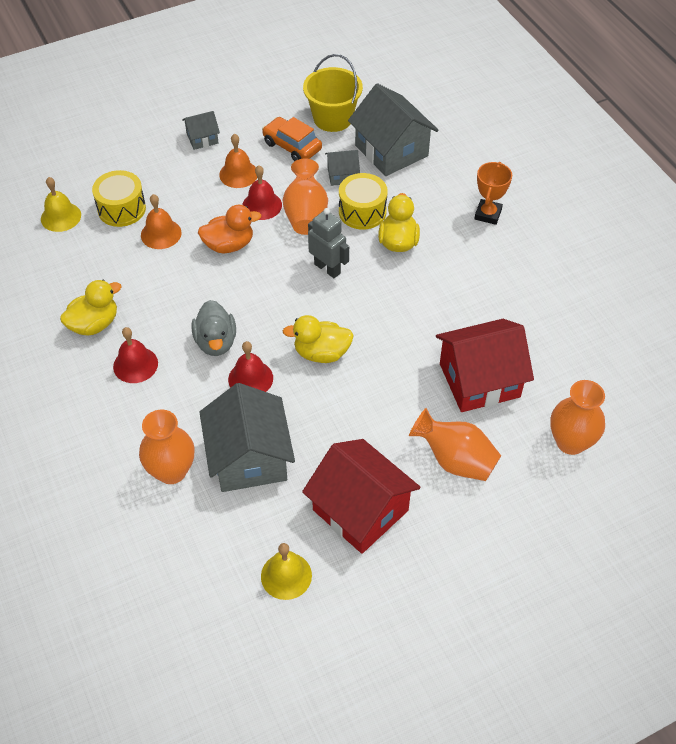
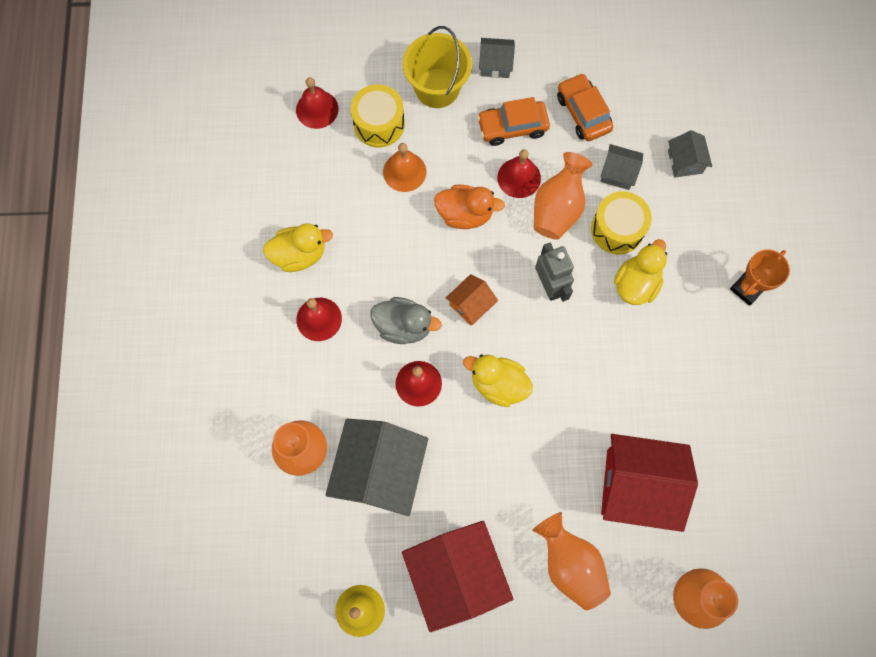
camera: 25 degrees right, 20 degrees up
yellow bell [41,177,81,232] -> red bell [296,77,339,129]
grey duck [192,300,236,356] -> grey duck turned 90 degrees counterclockwise [371,297,442,344]
orange bell [219,134,257,188] -> orange car [477,97,550,146]
yellow bucket [303,54,363,132] -> yellow bucket moved to [403,26,472,108]
grey house [348,83,438,176] -> grey house [668,130,712,177], size x0.49
none -> orange house [446,274,498,325]

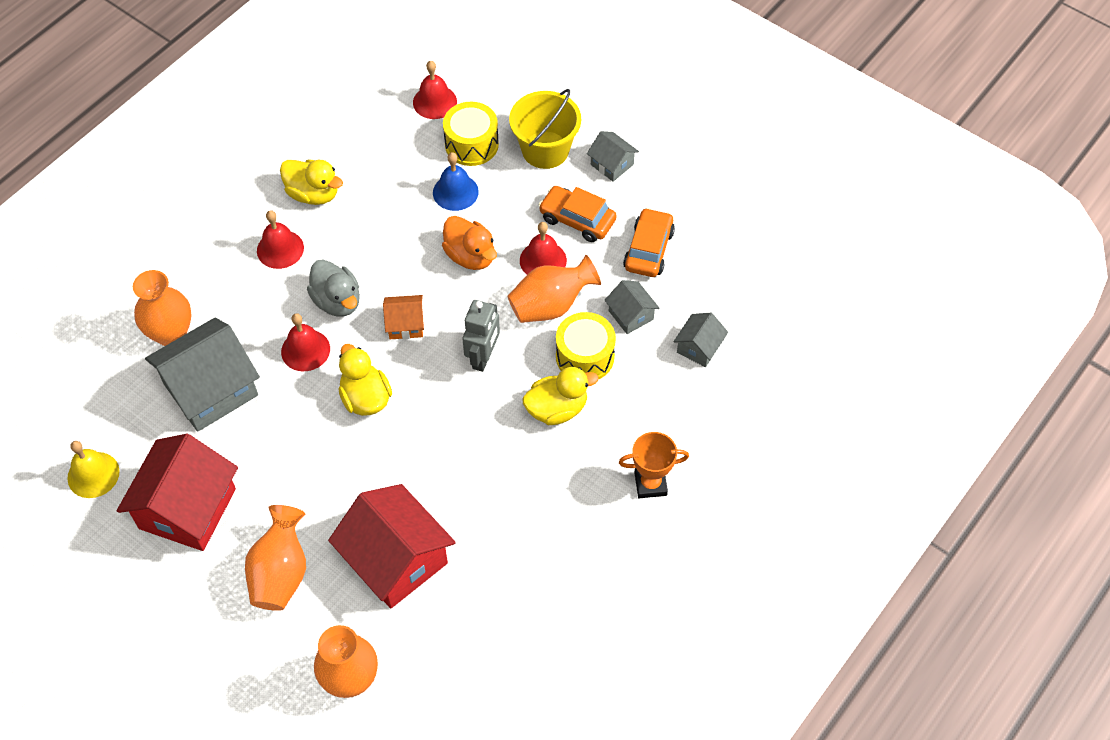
camera: 40 degrees right, 15 degrees down
orange bell [383,143,426,192] -> blue bell [433,152,479,211]

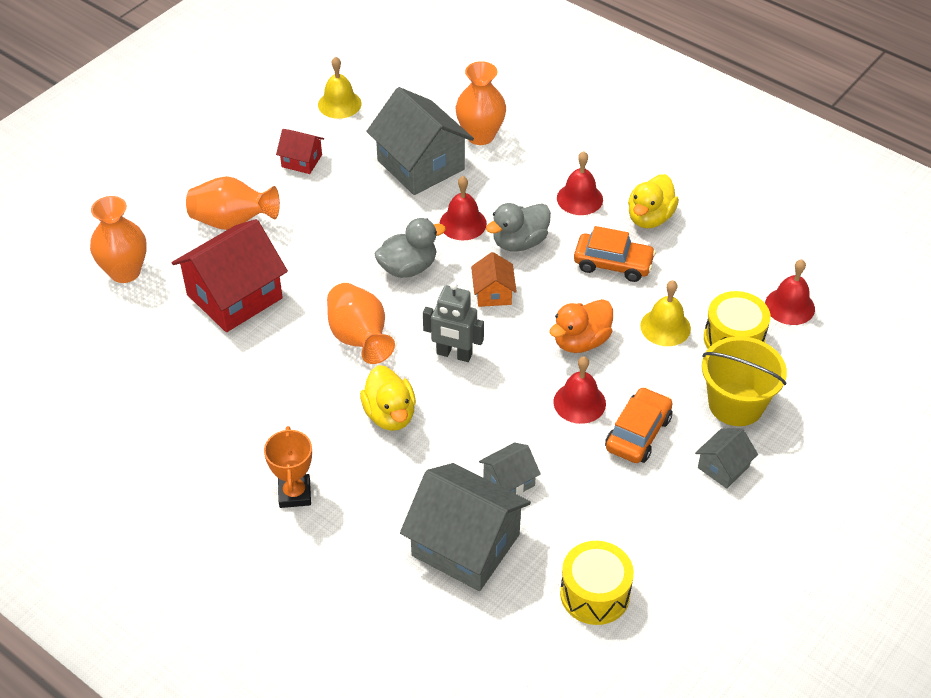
camera: 90 degrees right, 10 degrees down
red house [117,434,238,551] -> red house [276,129,324,174], size x0.49
yellow duck [339,344,392,416] -> grey duck [375,218,446,278]
blue bell [433,152,479,211] -> yellow bell [640,280,691,346]
orange vase [507,255,601,323] -> orange vase moved to [327,283,395,364]
yellow drum [556,312,616,379] -> yellow drum moved to [560,541,634,625]
orange car [623,208,675,277] -> orange car moved to [574,226,656,282]
grey house [673,313,728,367] -> grey house [400,463,531,591], size x2.05

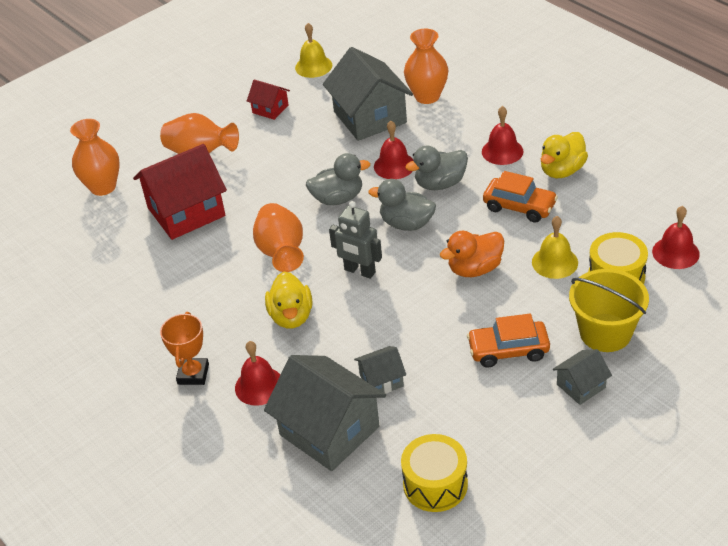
camera: 15 degrees right, 5 degrees down
orange house [471,252,517,307] -> grey duck [369,179,436,231]
red bell [553,356,606,424] -> red bell moved to [235,341,280,406]
orange car [605,387,673,463] -> orange car turned 135 degrees counterclockwise [467,314,550,368]

